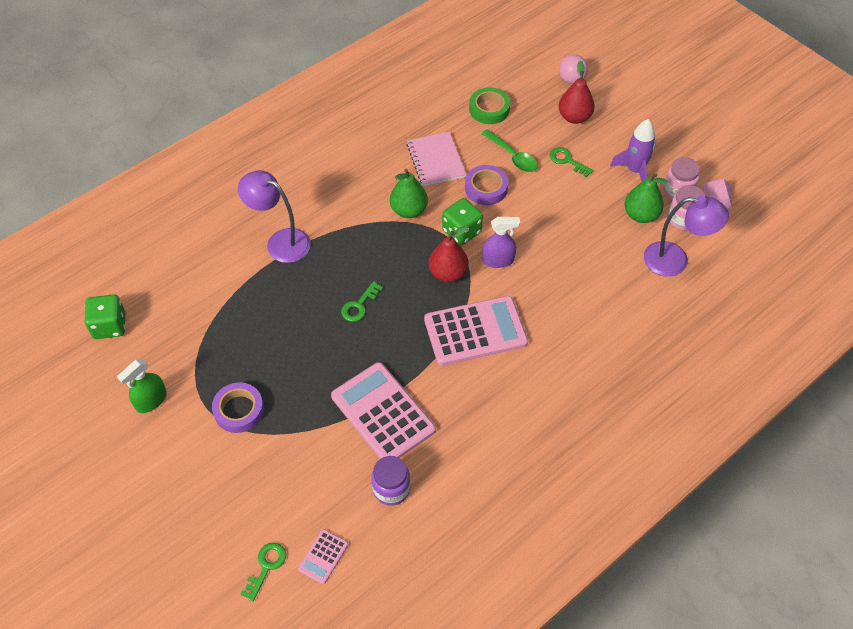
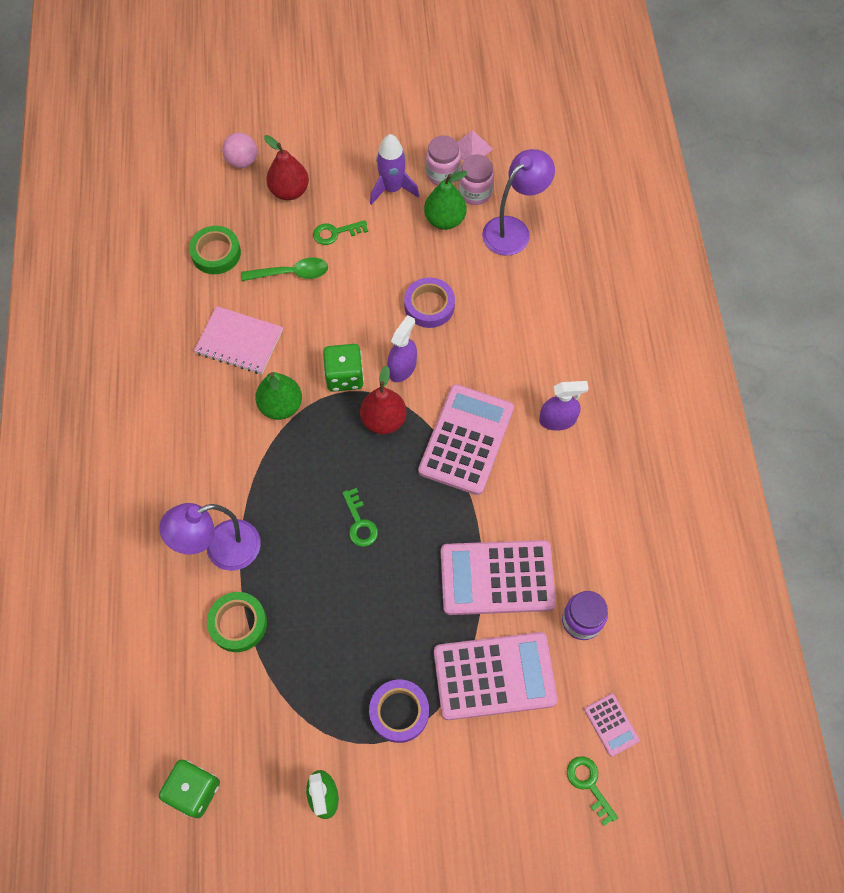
camera: 55 degrees left, 10 degrees up
purple tape [465,165,509,205] -> purple tape moved to [404,277,455,328]
none -> green tape [207,592,267,652]
none -> pink calculator [434,632,558,720]
none -> purple spray bottle [539,381,589,431]

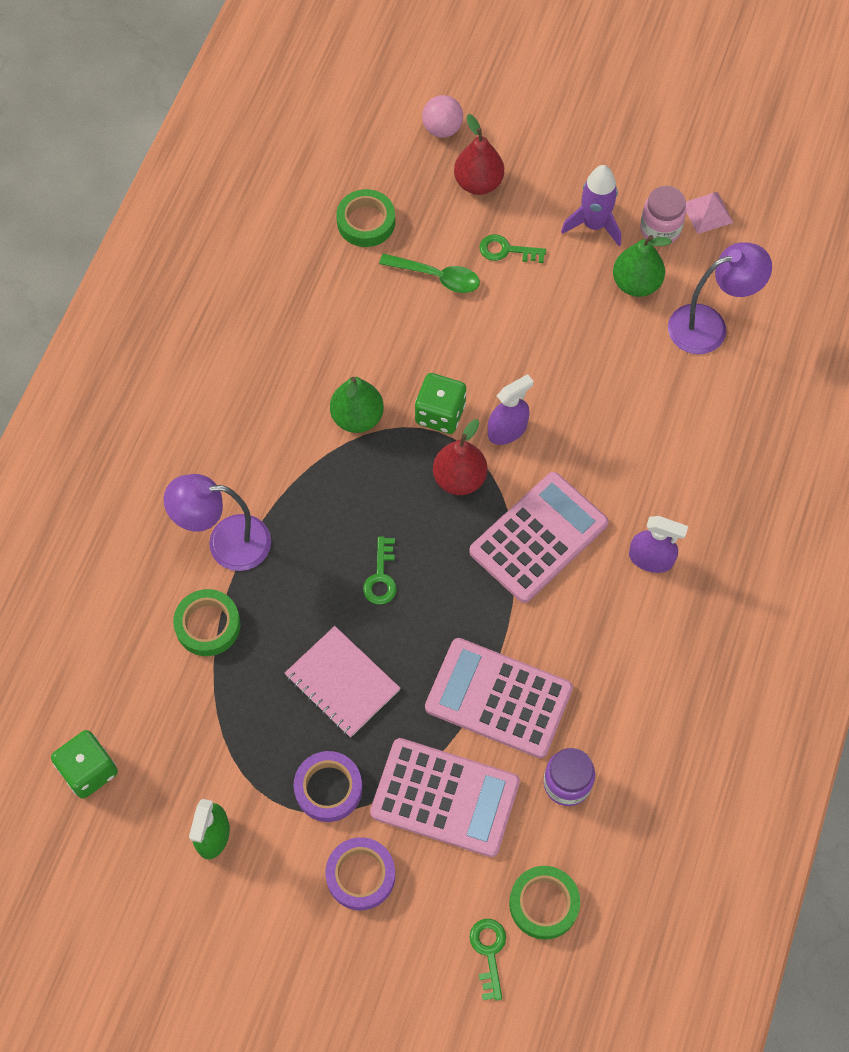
camera: 25 degrees right, 0 degrees up
pink notebook [194,306,283,374] -> pink notebook moved to [285,626,401,738]
purple tape [404,277,455,328] -> purple tape moved to [325,837,395,910]
pink jar [458,154,494,205] -> none
pink calculator [584,694,640,757] -> green tape [509,866,580,940]

